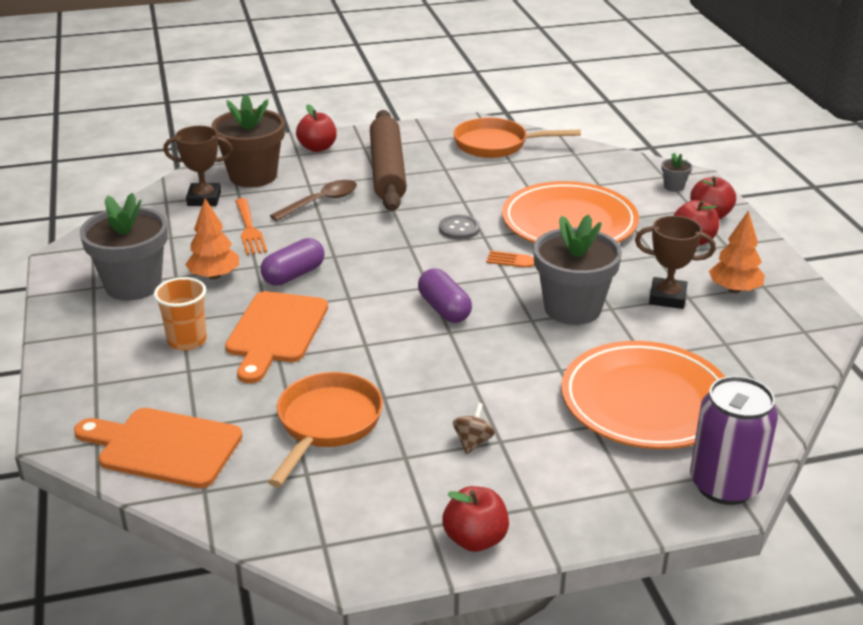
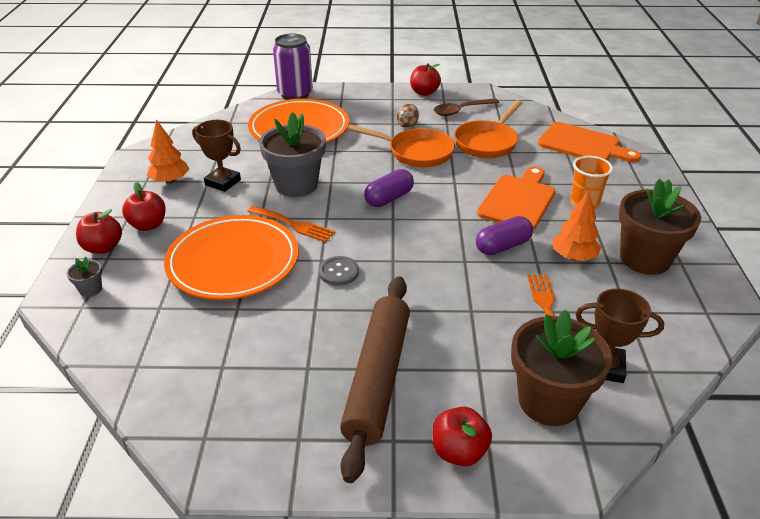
camera: 165 degrees left, 5 degrees up
grey flower pot [80,193,168,301] -> brown flower pot [618,179,701,275]
brown spoon [270,180,357,221] -> brown spoon moved to [434,98,499,116]
purple capsule [418,269,472,323] -> purple capsule turned 60 degrees clockwise [364,169,414,207]
orange pan [453,118,581,158] -> orange pan moved to [348,125,455,168]

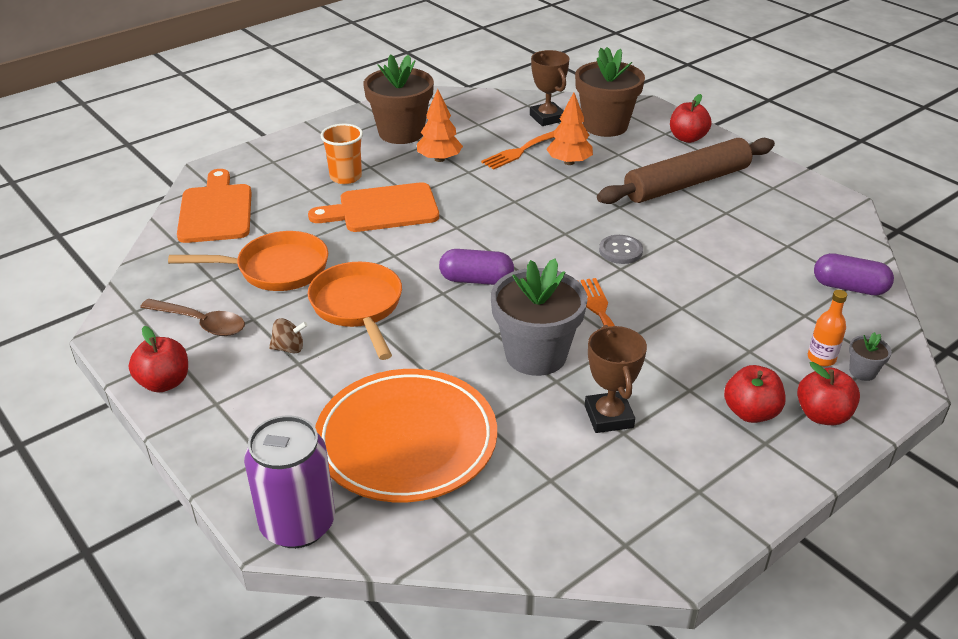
camera: 130 degrees left, 0 degrees up
orange tree [147,119,189,184] -> orange tree moved to [546,92,593,165]
orange plate [164,215,299,300] -> none
purple capsule [476,216,533,255] -> purple capsule moved to [814,253,894,295]
none -> orange bottle [808,290,847,366]

